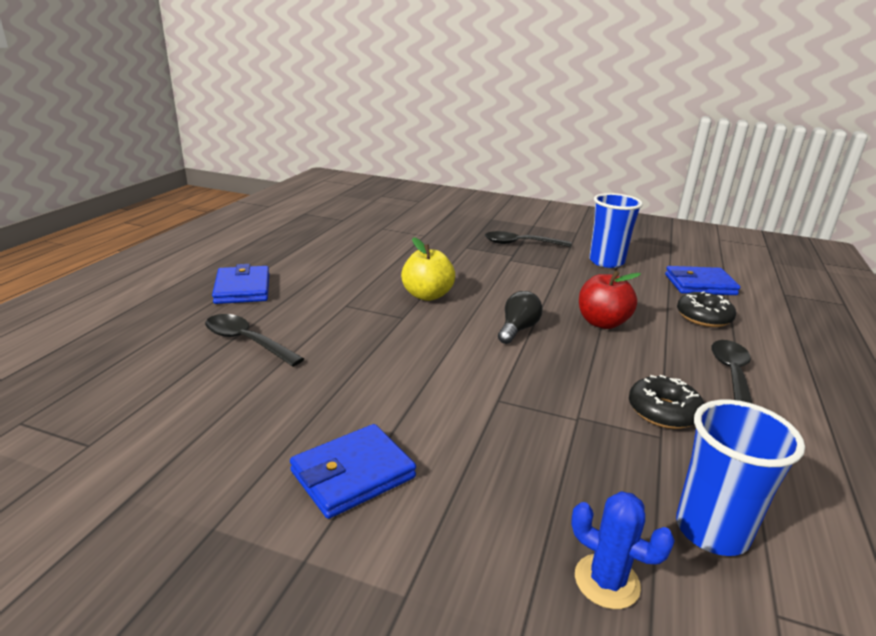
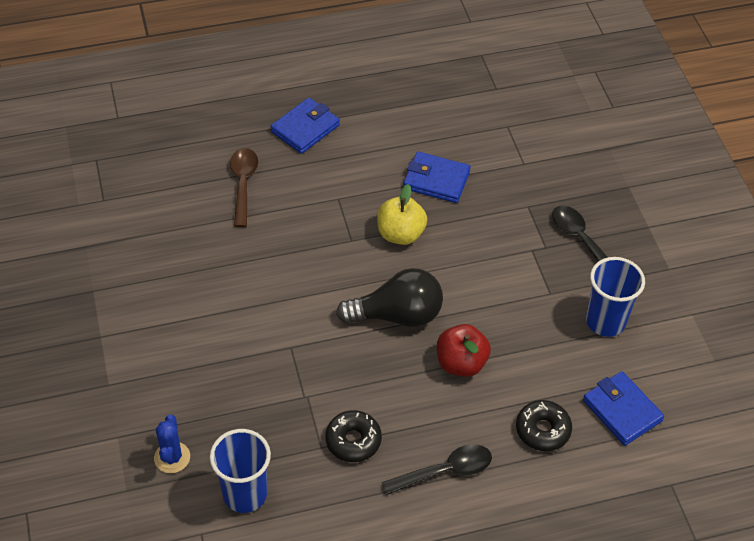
camera: 55 degrees right, 25 degrees up
black spoon [205,314,304,367] -> brown spoon [230,148,258,227]
blue wallet [290,424,416,519] -> blue wallet moved to [403,152,471,203]
black light bulb [498,291,543,344] -> black light bulb [336,268,443,327], size x1.72

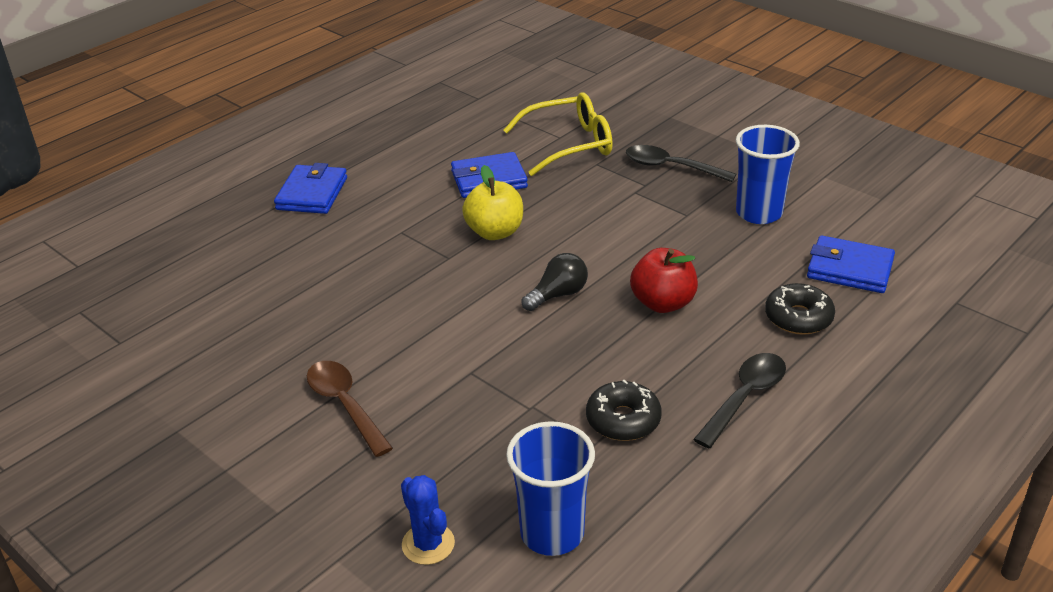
camera: 30 degrees left, 15 degrees down
brown spoon [230,148,258,227] -> brown spoon moved to [307,361,393,457]
black light bulb [336,268,443,327] -> black light bulb [522,253,588,311], size x0.58
none -> yellow glasses [504,92,613,176]

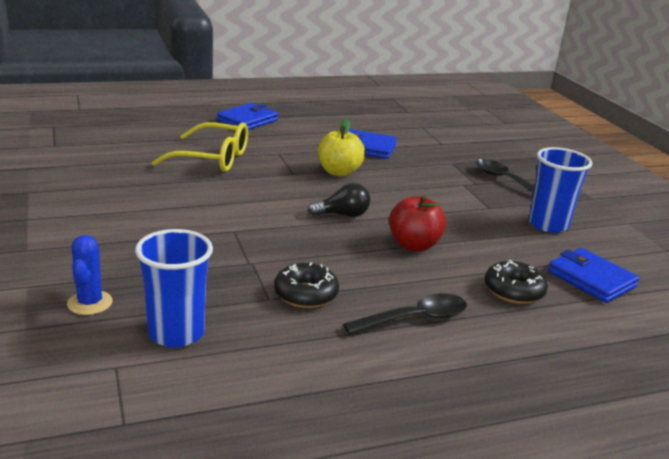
camera: 25 degrees right, 10 degrees down
brown spoon [307,361,393,457] -> none
yellow glasses [504,92,613,176] -> yellow glasses moved to [151,122,248,172]

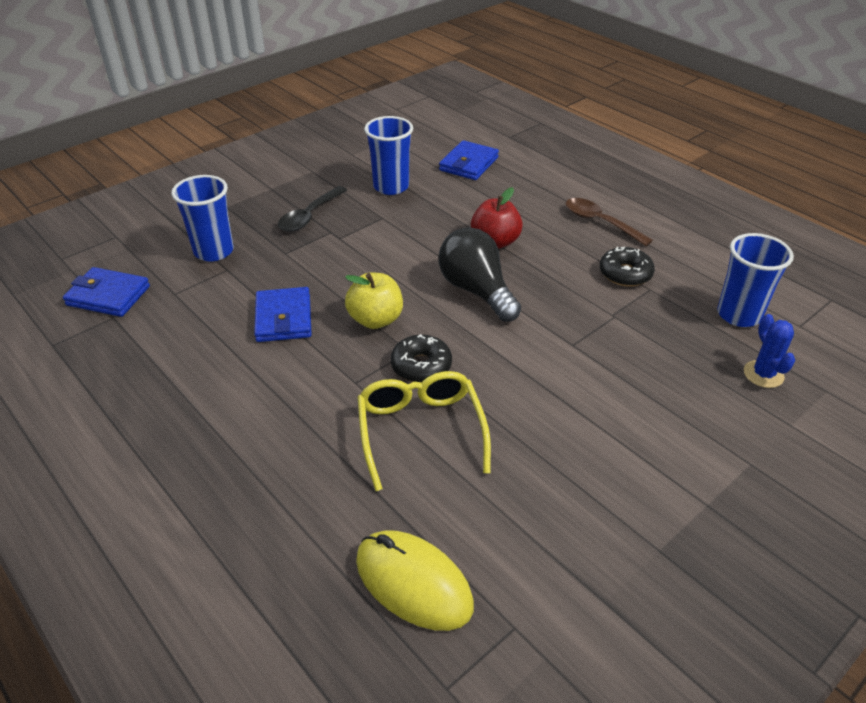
camera: 110 degrees left, 15 degrees up
blue cactus [67,235,113,315] -> blue cactus turned 75 degrees counterclockwise [744,314,795,388]
blue wallet [217,103,278,130] -> blue wallet moved to [63,267,150,317]
black light bulb [308,183,370,217] -> black light bulb [438,227,521,322], size x1.72
black spoon [343,293,467,335] -> brown spoon [566,198,653,246]
black donut [485,260,548,304] -> black donut moved to [391,334,452,382]
none -> blue cup [171,175,234,261]
none -> yellow mouse [356,530,474,631]

